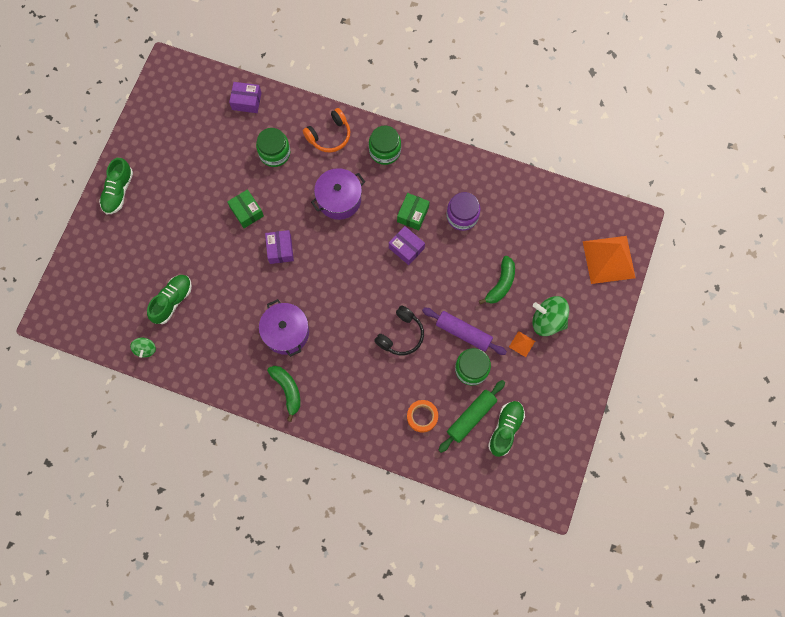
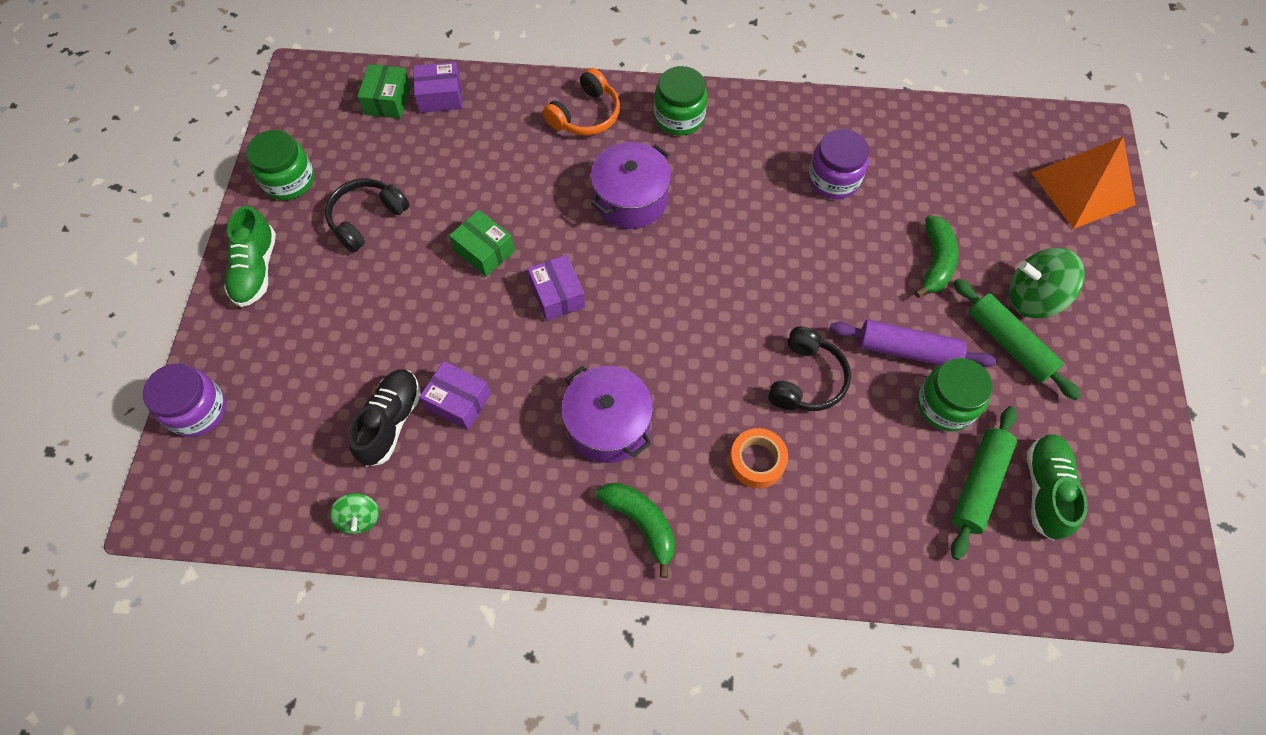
camera: 15 degrees left, 10 degrees down
green shoe [147,275,192,324] -> black shoe [348,369,421,467]
green jar [256,128,290,167] -> green jar moved to [246,130,314,200]
purple box [389,226,425,265] -> purple box moved to [419,361,491,430]
green box [397,193,430,230] -> green box moved to [357,64,411,119]
orange tape [407,400,438,433] -> orange tape moved to [729,428,788,488]
orange pyramid [509,331,535,357] -> green rolling pin [953,279,1081,400]
none -> purple jar [143,364,226,437]
none -> black headphones [325,178,409,253]

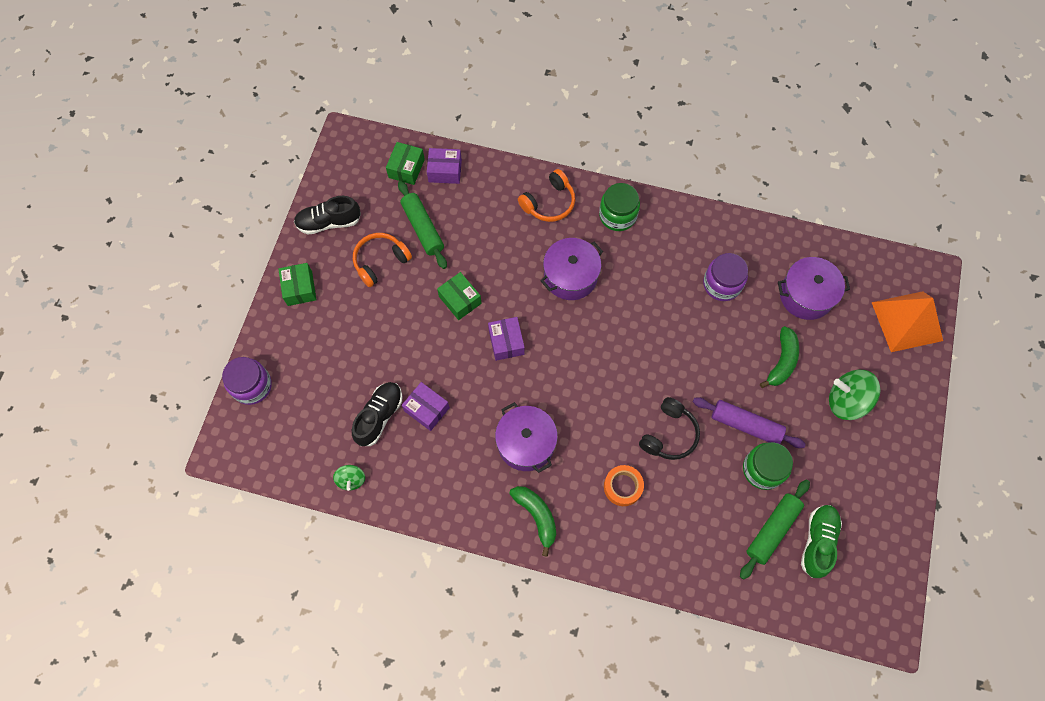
camera: 10 degrees right, 5 degrees up
green shoe [224,206,276,307] -> green box [278,263,317,306]
green jar [246,130,314,200] -> black shoe [294,196,361,235]
black headphones [325,178,409,253] -> orange headphones [353,233,412,287]
green rolling pin [953,279,1081,400] -> green rolling pin moved to [398,181,447,269]
none -> purple pot [778,257,850,320]

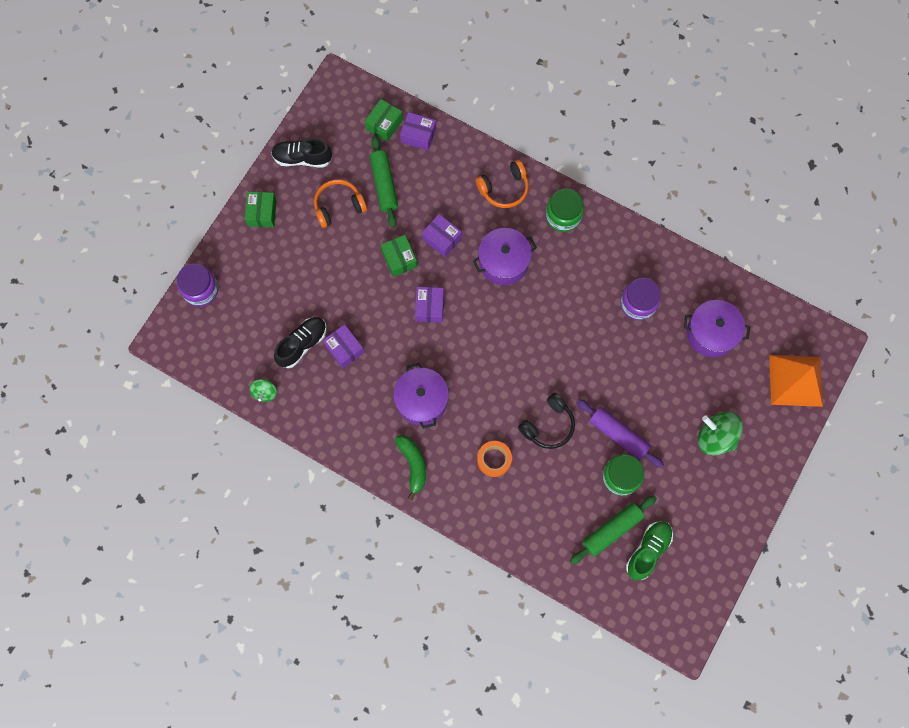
camera: 15 degrees right, 5 degrees up
green banana [760,326,799,388] -> none
none -> purple box [422,214,462,257]

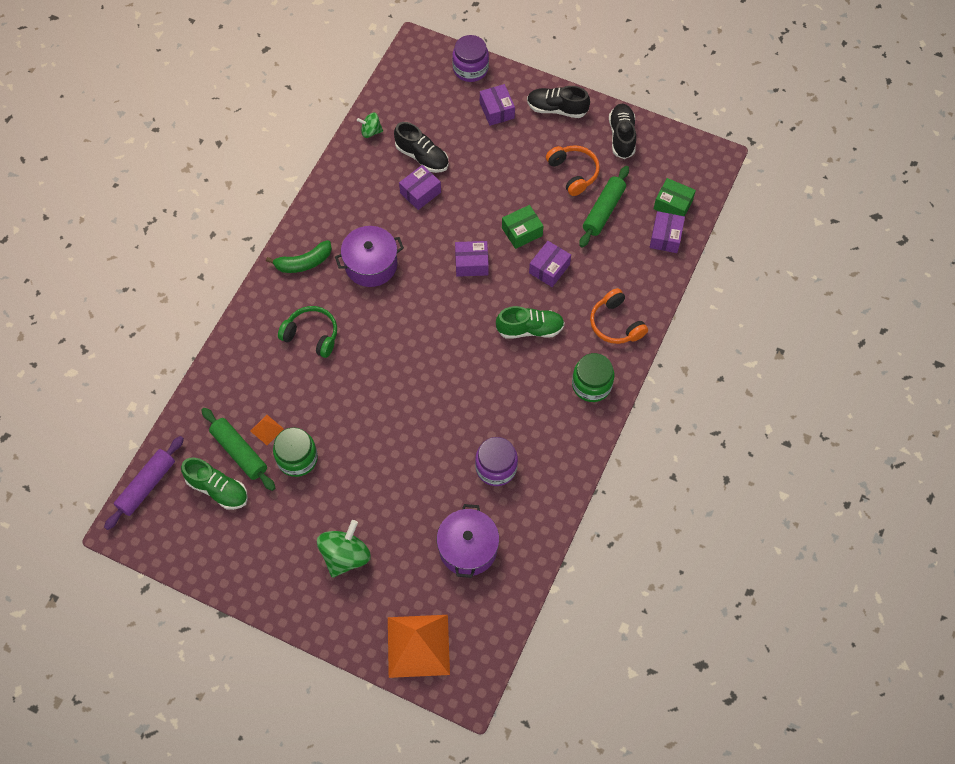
camera: 85 degrees right, 10 degrees down
green box [245,192,277,227] -> black shoe [527,86,590,118]
green rolling pin [370,136,398,228] -> green rolling pin turned 45 degrees counterclockwise [579,166,629,248]
purple pot [473,228,537,285] -> green shoe [496,306,565,339]
orange tape [477,441,512,477] -> green headphones [278,306,337,358]
black headphones [518,393,575,449] -> none
purple rolling pin [577,399,664,468] -> purple rolling pin moved to [104,436,184,530]
none -> orange pyramid [250,415,284,445]
none -> purple box [480,84,515,126]

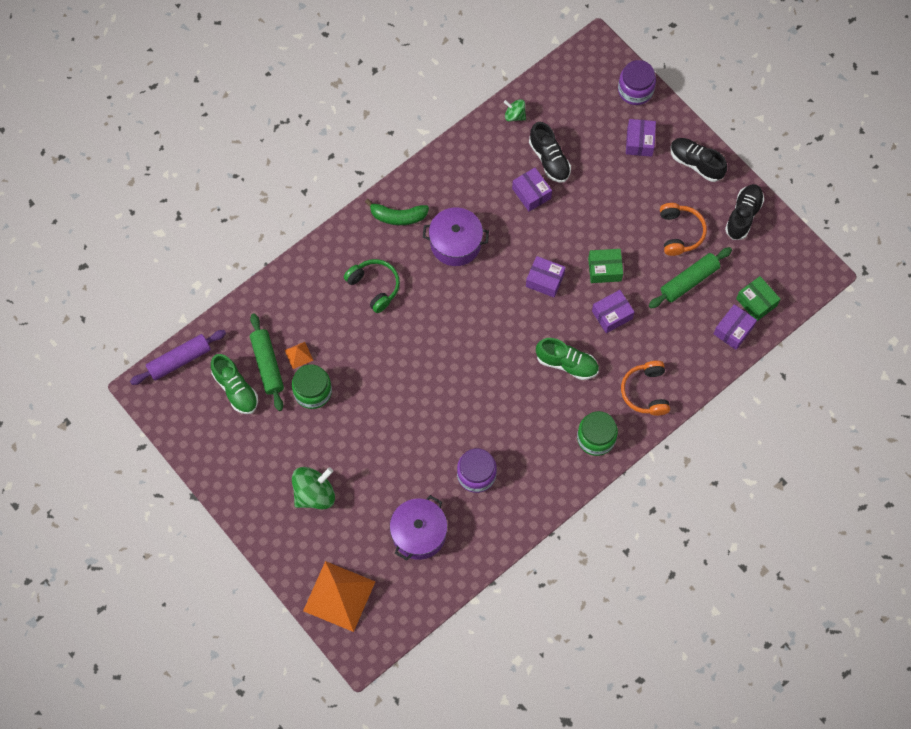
camera: 25 degrees right, 5 degrees up
purple box [399,165,441,210] -> purple box turned 75 degrees clockwise [512,168,552,212]

